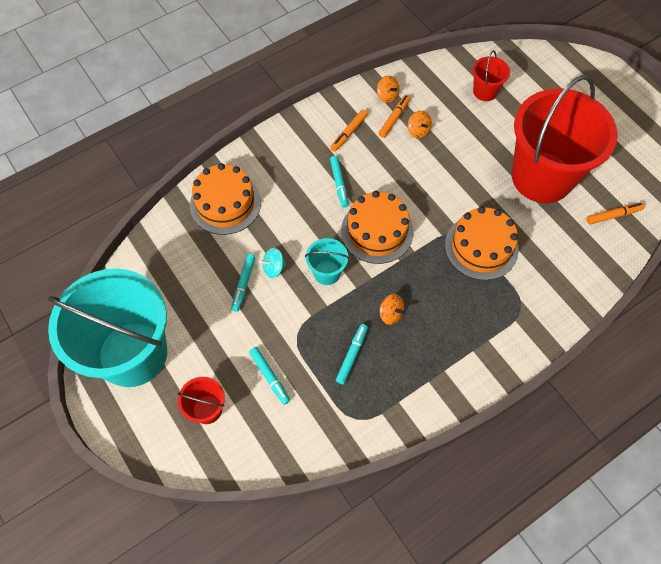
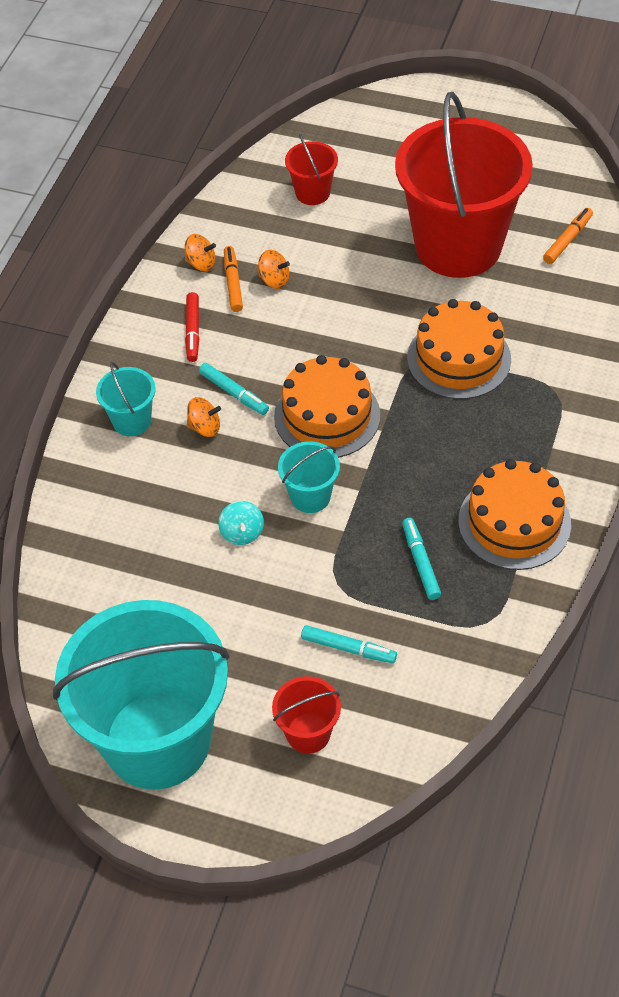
camera: 35 degrees left, 10 degrees down
orange cake [190,163,261,235] -> orange cake moved to [458,459,571,570]
turquoise marker [231,254,256,312] -> none
turquoise spinning top [260,248,286,278] -> turquoise spinning top turned 45 degrees counterclockwise [218,501,264,545]
orange marker [330,110,368,152] -> red marker [185,292,199,362]
orange spinning top [380,294,404,325] -> orange spinning top moved to [187,397,221,437]
none -> turquoise bucket [96,362,156,436]

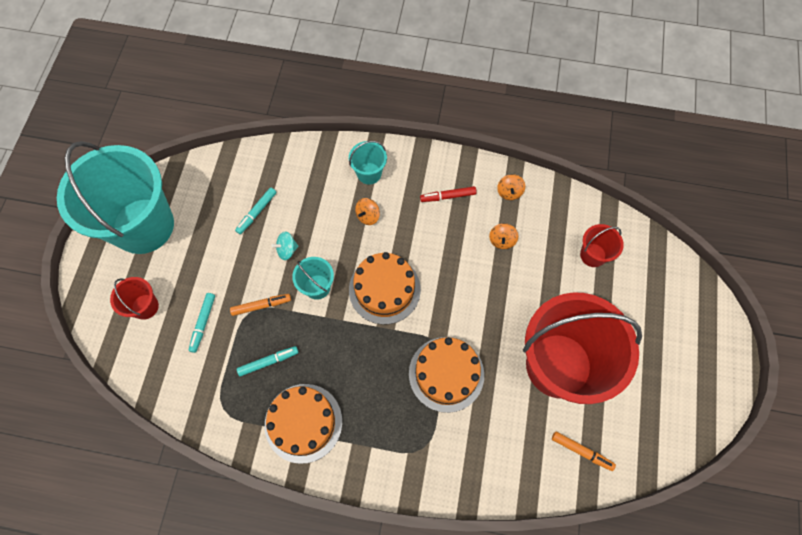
camera: 80 degrees right, 15 degrees up
orange spinning top [187,397,221,437] -> orange spinning top turned 45 degrees clockwise [355,198,380,225]
turquoise marker [199,363,269,415] -> turquoise marker moved to [235,187,276,234]
orange marker [224,246,243,312] -> orange marker moved to [230,294,291,316]

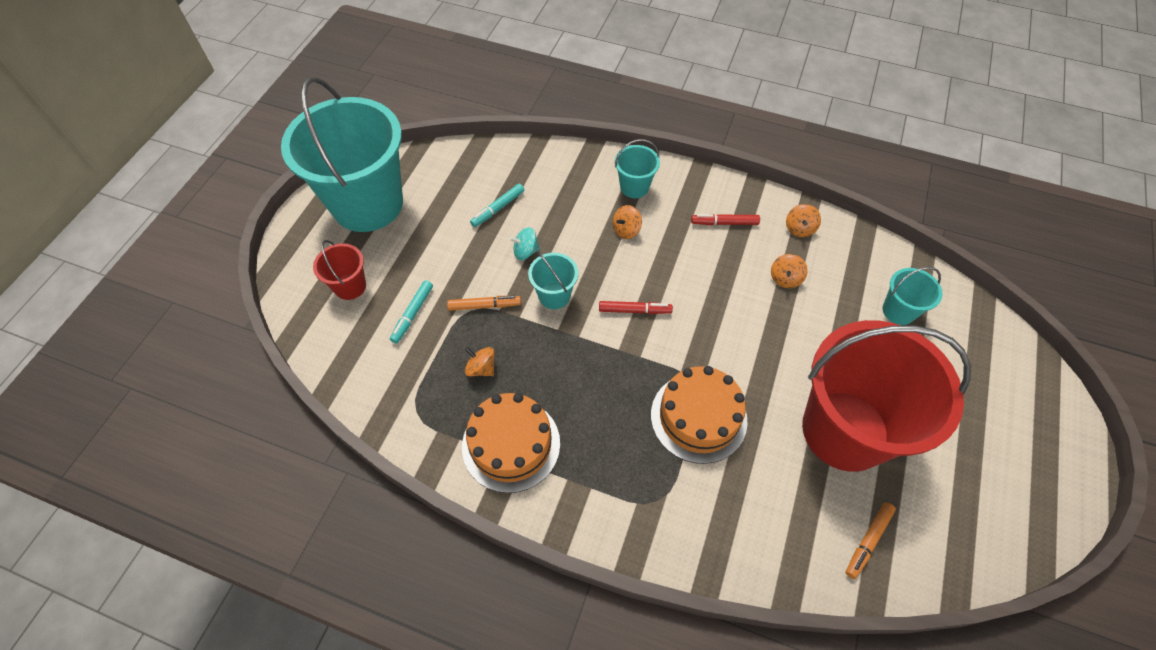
camera: 10 degrees right, 10 degrees down
turquoise marker [237,346,298,376] -> orange spinning top [465,347,495,376]
orange cake [349,252,421,325] -> red marker [599,301,673,314]
orange marker [552,431,616,471] -> orange marker turned 90 degrees clockwise [846,502,896,579]
red bucket [580,224,624,267] -> turquoise bucket [883,267,942,325]

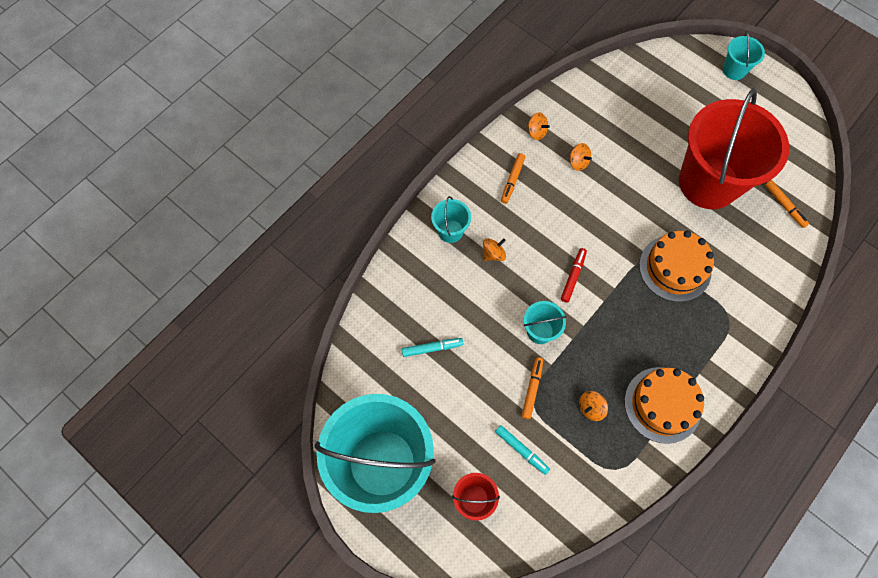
camera: 70 degrees left, 10 degrees up
turquoise marker [470,184,524,227] -> turquoise marker turned 75 degrees counterclockwise [402,338,463,357]
turquoise spinning top [509,227,540,260] -> none
orange spinning top [613,205,642,239] -> orange spinning top turned 105 degrees counterclockwise [483,238,506,261]
red marker [691,214,760,225] -> orange marker [501,153,525,204]
turquoise bucket [883,267,942,325] -> turquoise bucket moved to [723,31,765,80]

